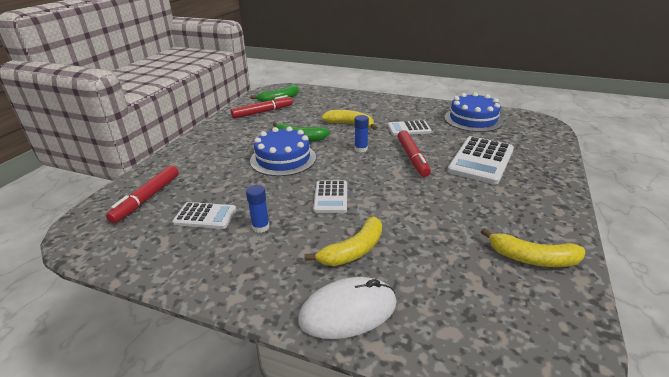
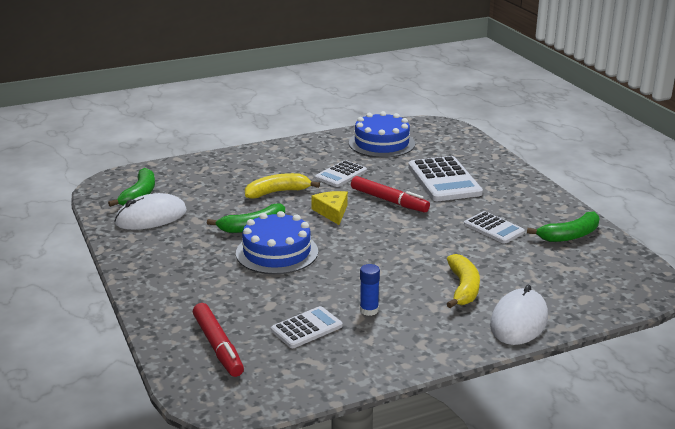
camera: 45 degrees left, 5 degrees down
red marker [231,95,293,119] -> white mouse [114,193,187,230]
white calculator [313,180,347,213] -> white calculator moved to [464,211,525,244]
blue glue stick [354,115,369,153] -> yellow cheese [311,191,348,225]
yellow banana [481,228,585,267] -> green banana [527,212,599,242]

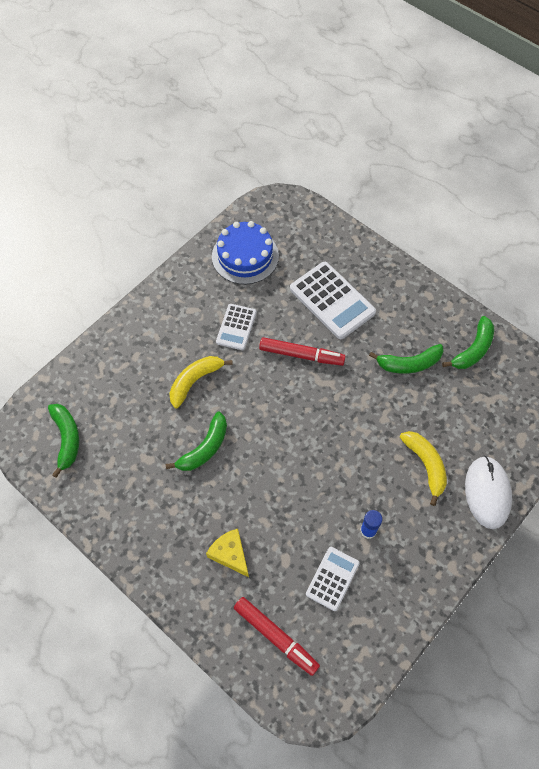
camera: 25 degrees left, 35 degrees up
white mouse [114,193,187,230] -> none
blue cake [236,211,318,274] -> none
yellow cheese [311,191,348,225] -> yellow cheese moved to [206,529,249,577]
white calculator [464,211,525,244] -> green banana [369,344,444,374]

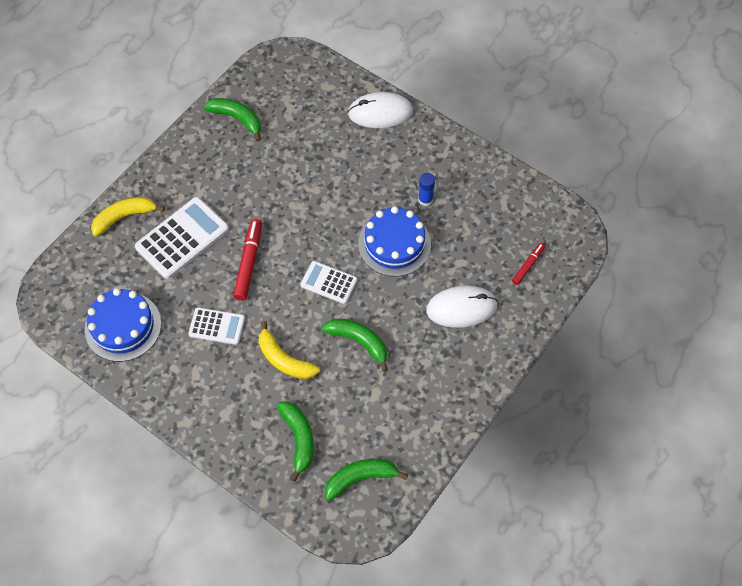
camera: 95 degrees left, 0 degrees up
yellow cheese [206,529,249,577] -> white mouse [426,285,498,328]
red marker [234,597,320,676] -> red marker [512,243,545,285], size x0.60
white calculator [306,547,360,611] -> white calculator moved to [300,261,357,304]
green banana [369,344,444,374] -> green banana moved to [277,401,314,482]
yellow banana [400,431,447,506] -> yellow banana moved to [91,197,165,236]
none -> blue cake [358,206,431,277]

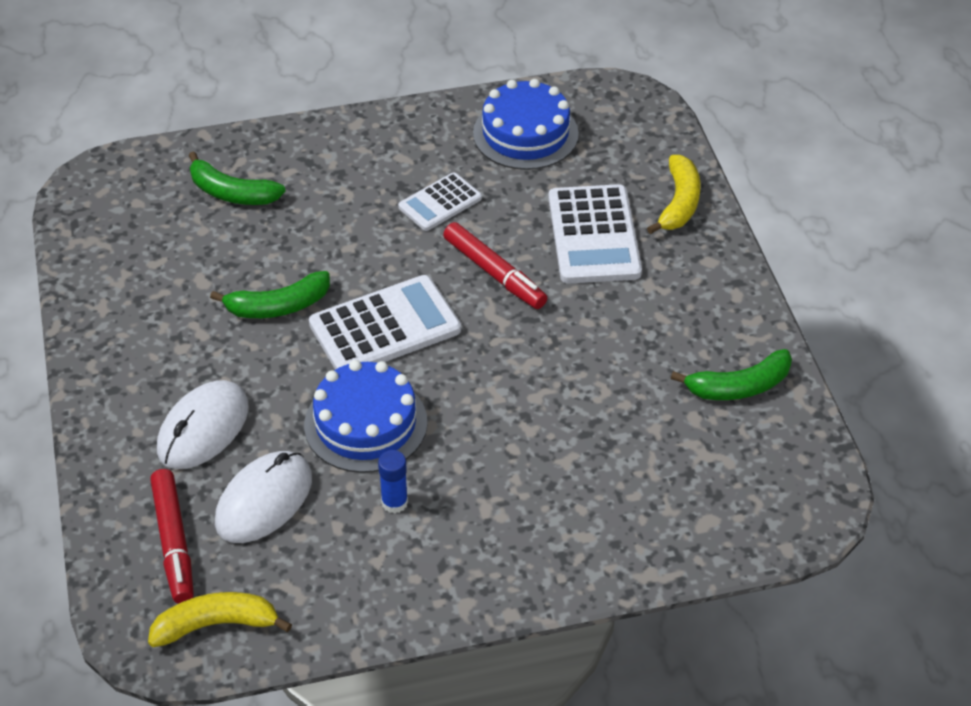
camera: 130 degrees right, 15 degrees down
yellow banana [259,321,320,379] -> yellow banana moved to [148,592,292,647]
white calculator [300,261,357,304] -> white calculator [309,275,461,370], size x1.69
green banana [325,459,408,501] -> none
white mouse [348,92,413,128] -> white mouse moved to [215,451,312,543]
red marker [512,243,545,285] -> red marker [150,469,194,604], size x1.67

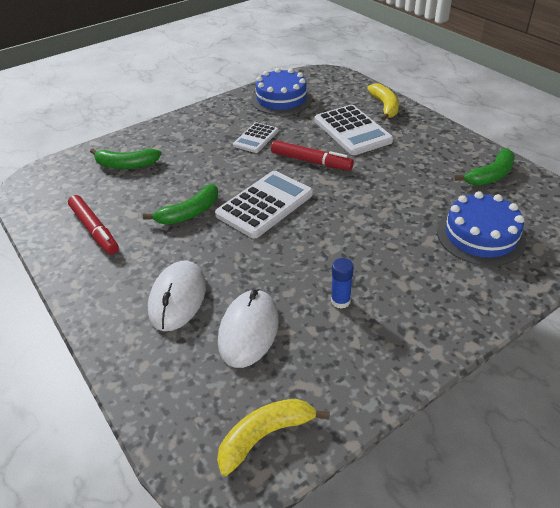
camera: 20 degrees left, 5 degrees down
red marker [150,469,194,604] -> red marker moved to [68,195,119,255]
blue cake [304,360,427,473] -> blue cake moved to [437,191,526,266]

